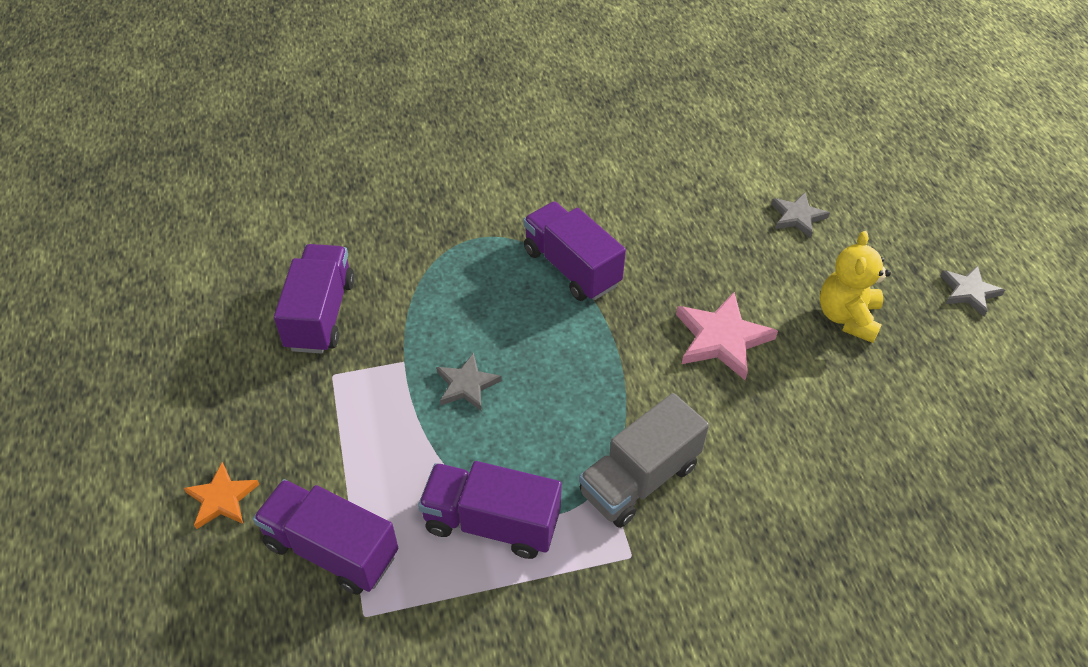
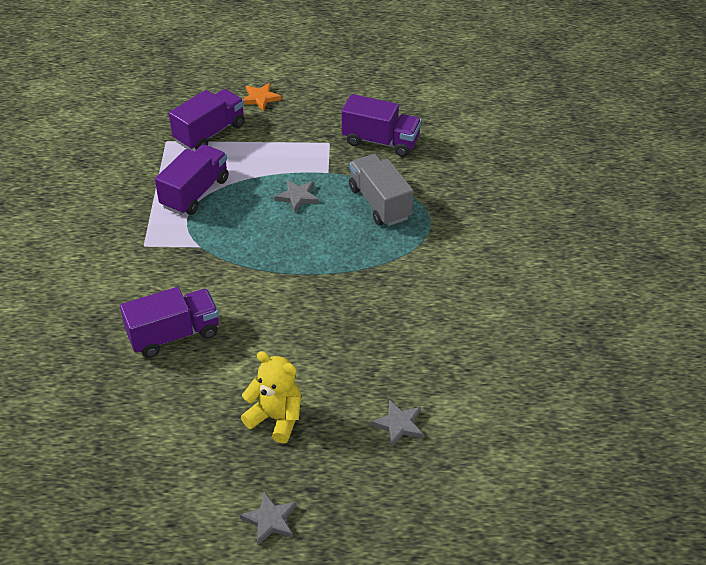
camera: 105 degrees right, 5 degrees down
purple truck [523,201,626,301] -> purple truck moved to [120,287,219,358]
grey truck [579,393,709,528] -> grey truck moved to [349,154,413,226]
pink star [676,292,778,380] -> none

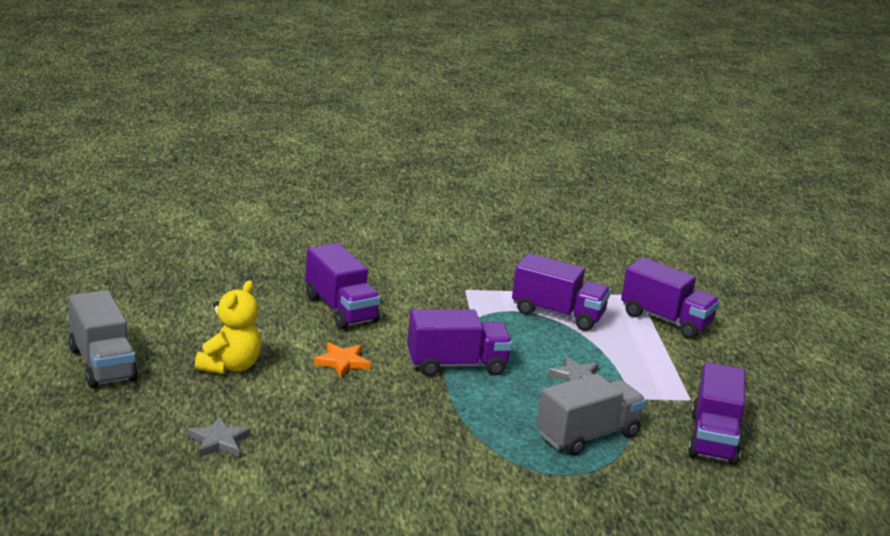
camera: 80 degrees right, 20 degrees down
grey star [240,492,297,546] -> grey truck [69,290,138,388]
orange star [243,83,281,111] -> orange star moved to [314,342,371,378]
none -> purple truck [407,310,512,376]

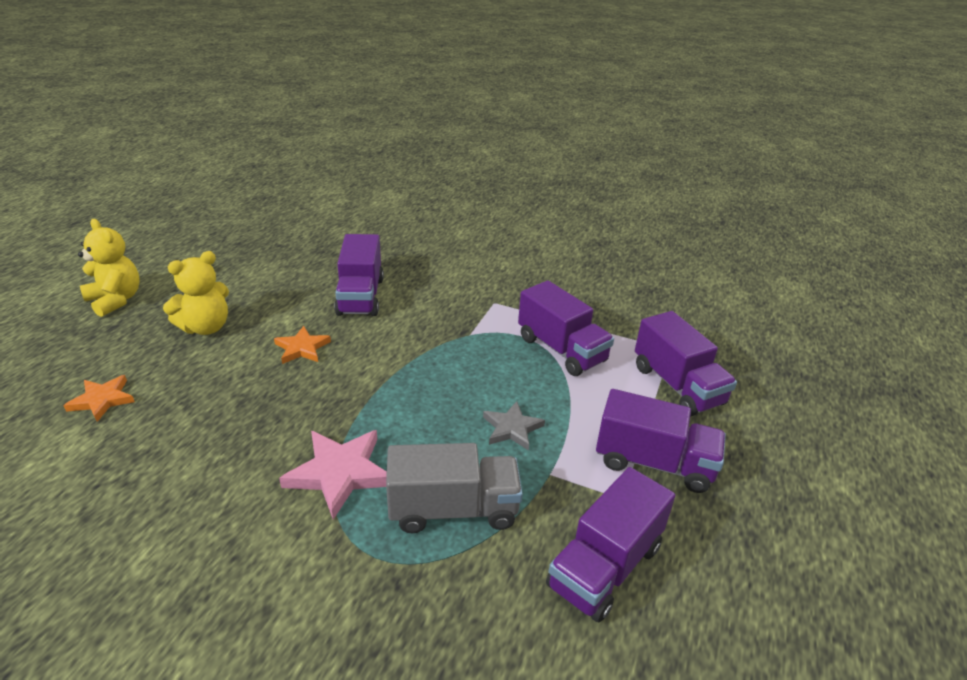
camera: 30 degrees right, 10 degrees up
grey truck [69,290,138,388] -> yellow teddy bear [78,219,140,317]
grey star [187,417,251,457] -> orange star [63,375,135,422]
purple truck [407,310,512,376] -> purple truck moved to [596,389,726,493]
none -> pink star [279,430,387,520]

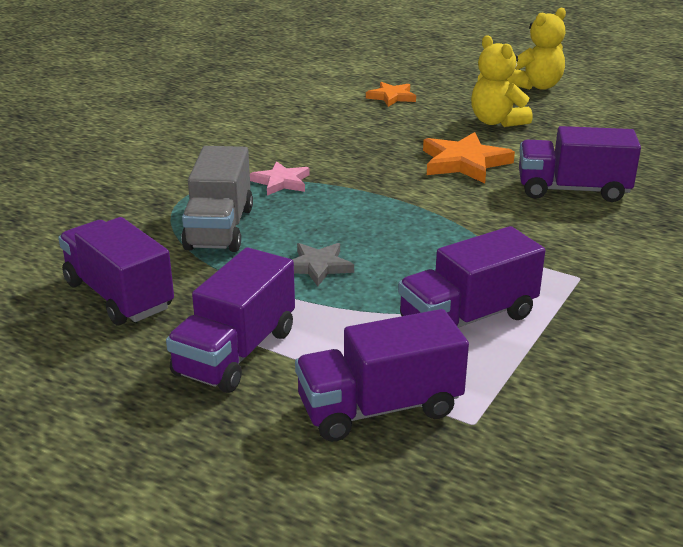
camera: 100 degrees right, 5 degrees down
orange star [274,326,331,364] -> orange star [423,132,515,183], size x1.60
pink star [279,430,387,520] -> pink star [250,161,310,196], size x0.63

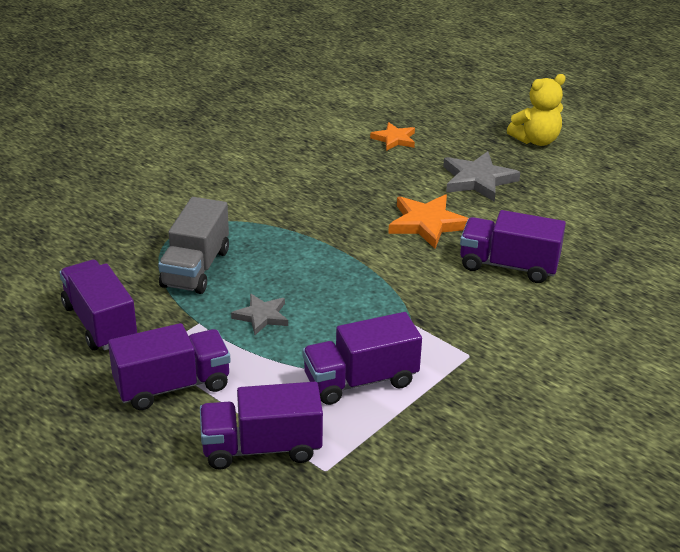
camera: 10 degrees right, 5 degrees up
purple truck [166,247,295,393] -> purple truck turned 150 degrees counterclockwise [108,323,231,410]
pink star [250,161,310,196] -> none
yellow teddy bear [471,35,533,127] -> grey star [443,151,520,202]

